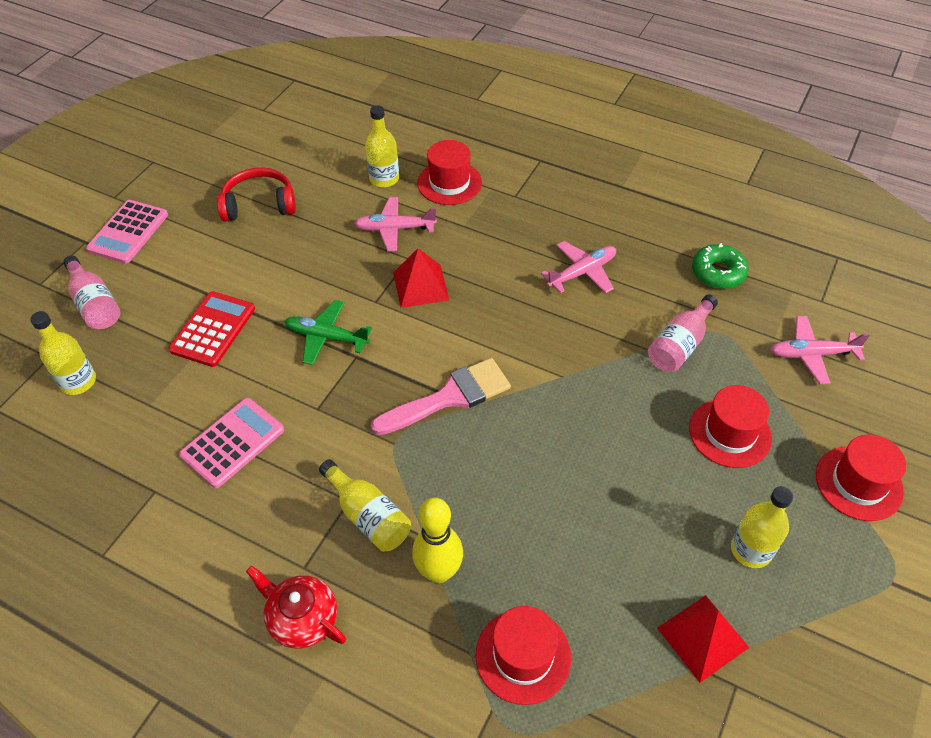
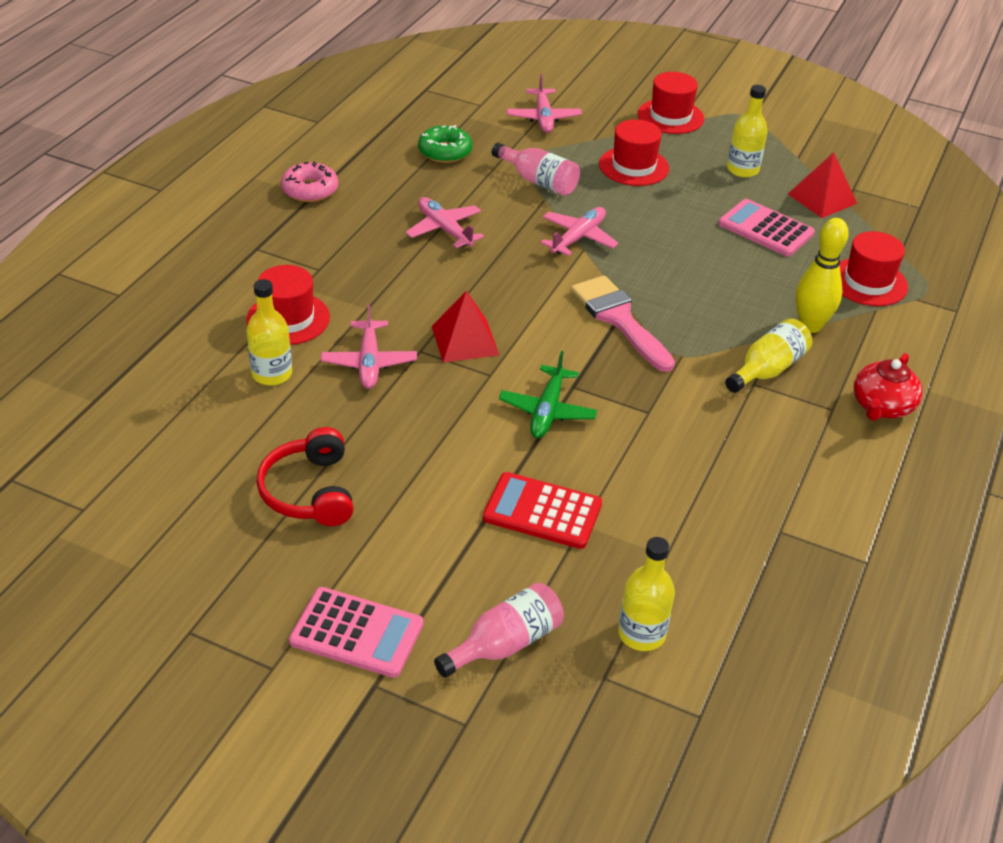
camera: 95 degrees left, 10 degrees down
pink calculator [179,398,284,488] -> pink calculator moved to [718,199,815,256]
none -> pink donut [281,161,338,202]
none -> pink plane [540,207,619,256]

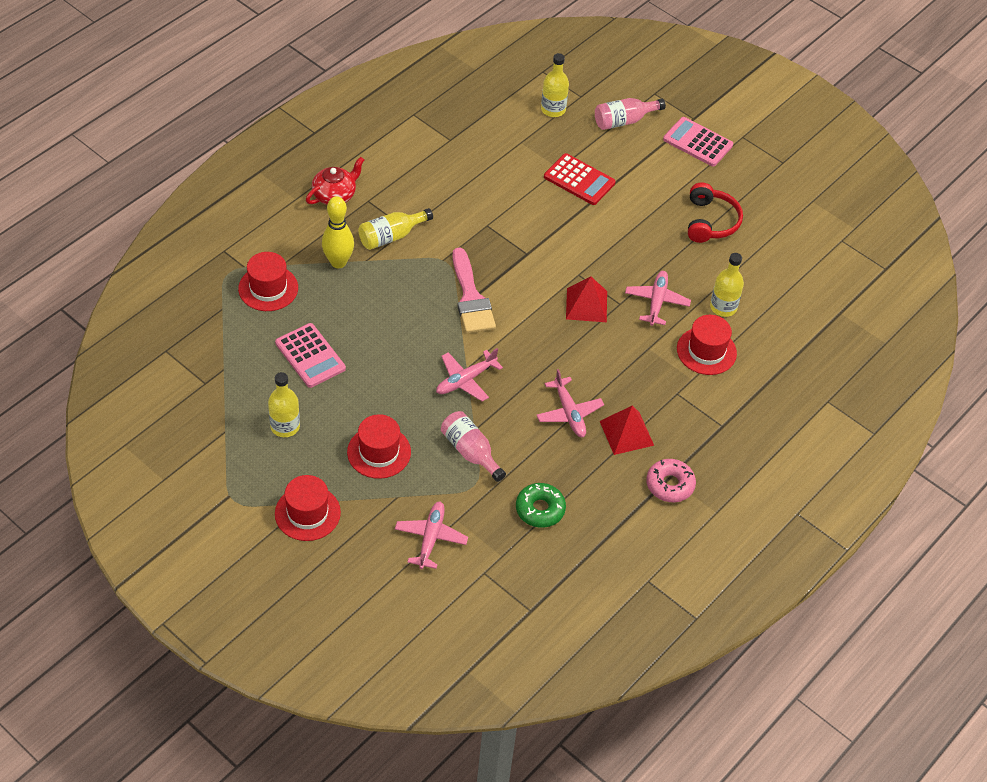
camera: 165 degrees left, 10 degrees up
green plane [499,351,597,438] -> none
red pyramid [788,152,857,218] -> red pyramid moved to [600,406,654,455]

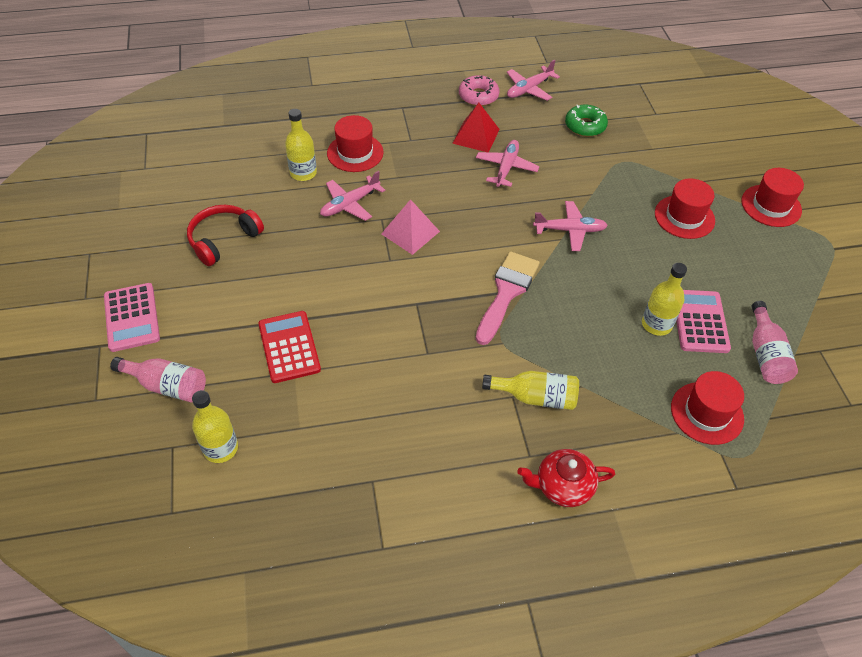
camera: 140 degrees left, 0 degrees up
yellow bottle [268,372,300,437] -> yellow bottle moved to [642,263,687,336]
yellow bowling pin [322,196,354,268] -> none
pink plane [395,501,468,569] -> pink plane moved to [507,59,560,101]
pink bottle [441,411,506,482] -> pink bottle moved to [752,301,798,384]
red pyramid [566,276,607,322] -> pink pyramid [381,199,440,255]

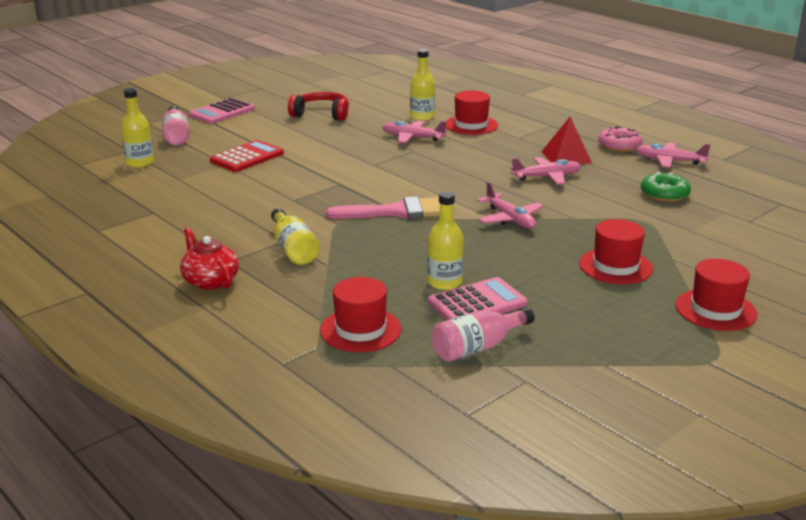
camera: 60 degrees right, 25 degrees down
pink pyramid [381,199,440,255] -> none

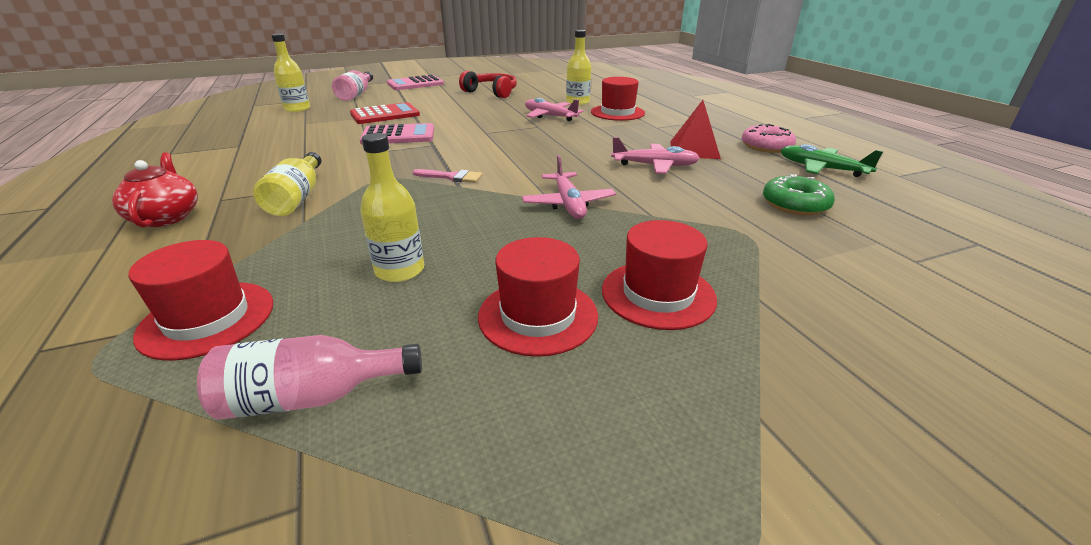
camera: 20 degrees right, 5 degrees up
pink brush [326,197,440,219] -> pink brush [413,169,483,183], size x0.52
pink calculator [428,277,528,320] -> pink calculator moved to [360,123,434,145]
pink plane [636,142,711,168] -> green plane [781,144,883,177]
red hat [675,259,757,331] -> red hat moved to [478,237,598,357]

